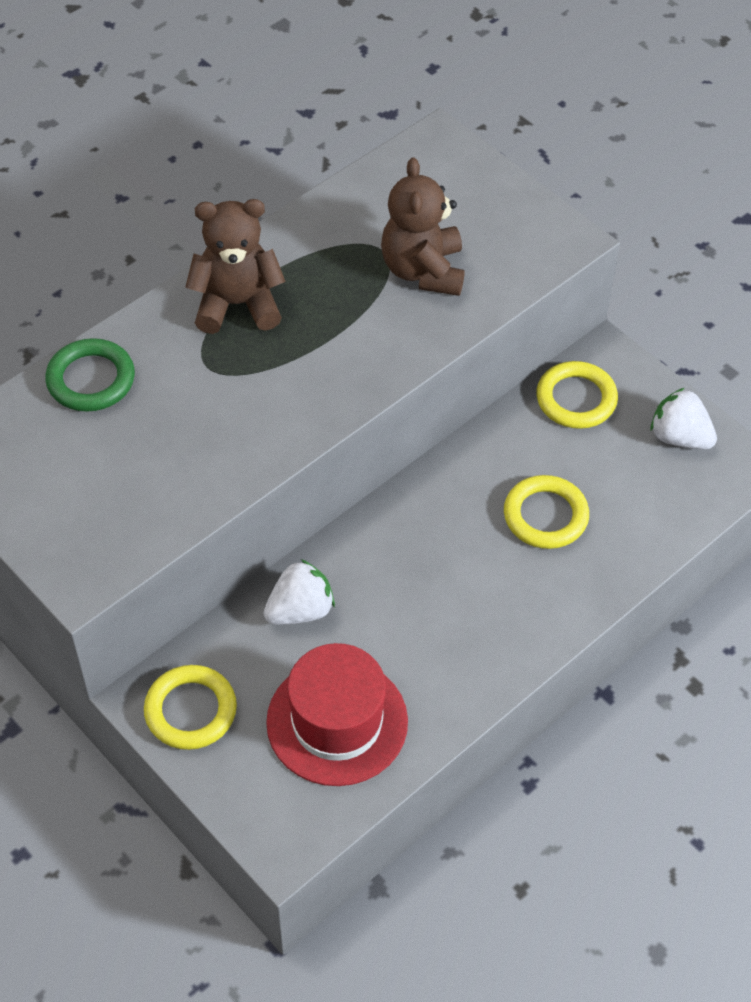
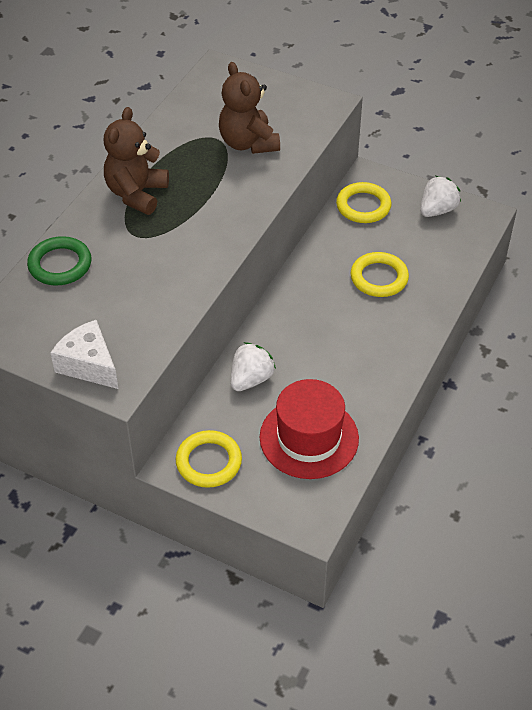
camera: 20 degrees left, 5 degrees down
brown teddy bear [185,199,286,334] -> brown teddy bear turned 45 degrees counterclockwise [104,107,169,215]
white strawberry [650,388,717,449] -> white strawberry turned 120 degrees clockwise [420,176,461,217]
none -> white cheese [50,320,119,389]

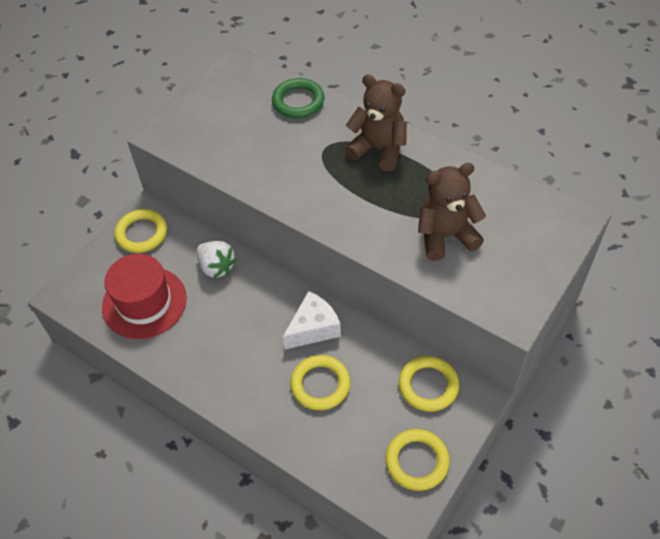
camera: 100 degrees right, 5 degrees up
white cheese [50,320,119,389] -> white cheese moved to [283,291,341,349]
white strawberry [420,176,461,217] -> yellow ring [386,429,450,491]

